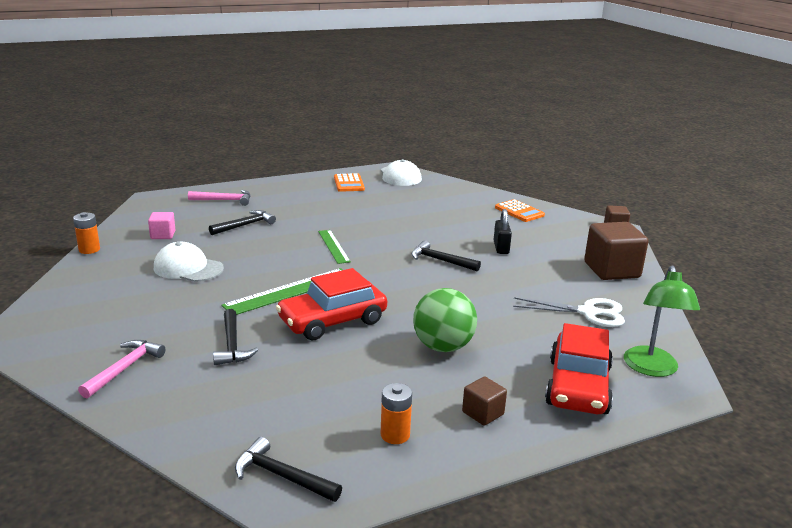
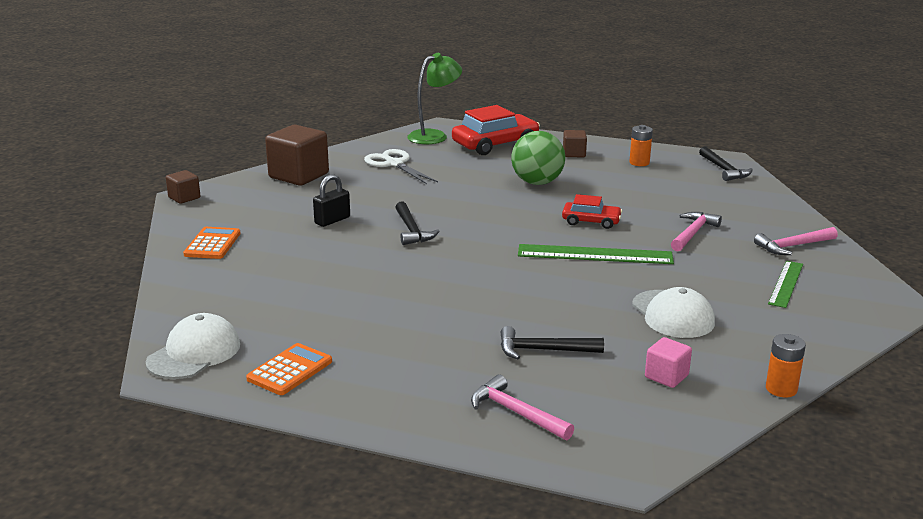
camera: 135 degrees left, 0 degrees up
black hammer [213,309,258,365] -> pink hammer [671,212,722,251]
red car [276,268,387,340] -> red car [562,194,622,229], size x0.56
green ruler [318,230,351,264] -> green ruler moved to [768,261,803,308]

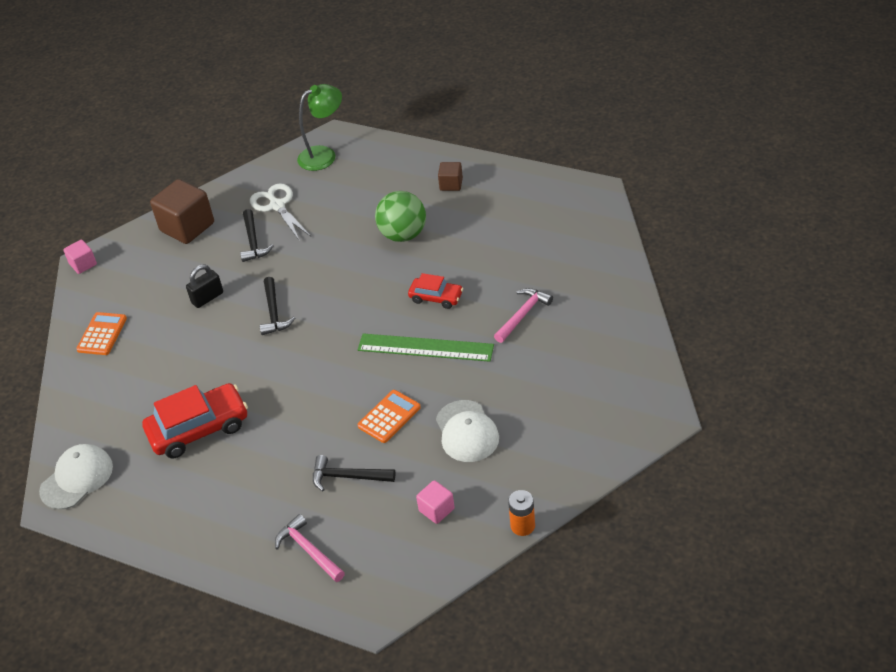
camera: 10 degrees right, 20 degrees up
brown cube [166,170,201,204] -> pink cube [63,240,97,274]
orange calculator [246,343,332,395] -> orange calculator moved to [358,390,421,443]
red car [452,105,540,155] -> red car moved to [142,383,248,458]
orange battery [629,125,653,166] -> none
black hammer [699,146,753,181] -> black hammer moved to [240,209,274,262]
pink hammer [754,227,838,255] -> none
green ruler [768,261,803,308] -> none

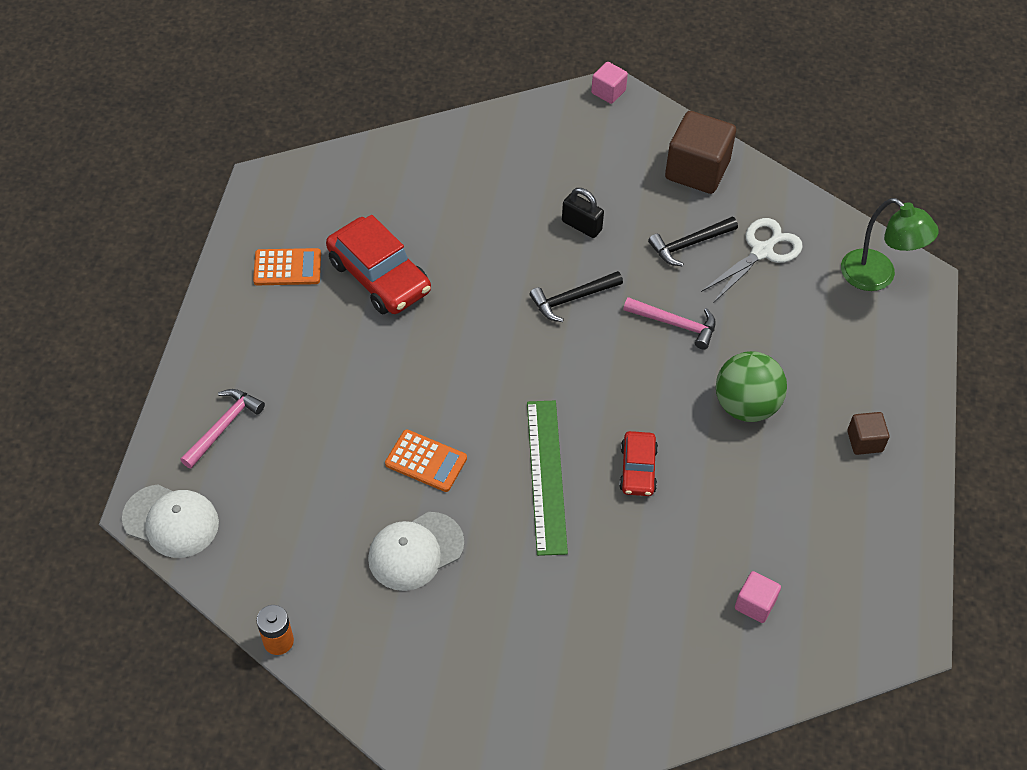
camera: 70 degrees right, 10 degrees up
white cap [39,444,113,510] -> white cap moved to [122,484,219,558]
orange calculator [76,312,127,355] -> orange calculator moved to [253,248,321,285]
black hammer [313,455,395,491] -> none
pink cube [416,480,455,524] -> pink cube moved to [735,571,781,623]
pink hammer [494,288,553,343] -> pink hammer moved to [623,297,716,350]

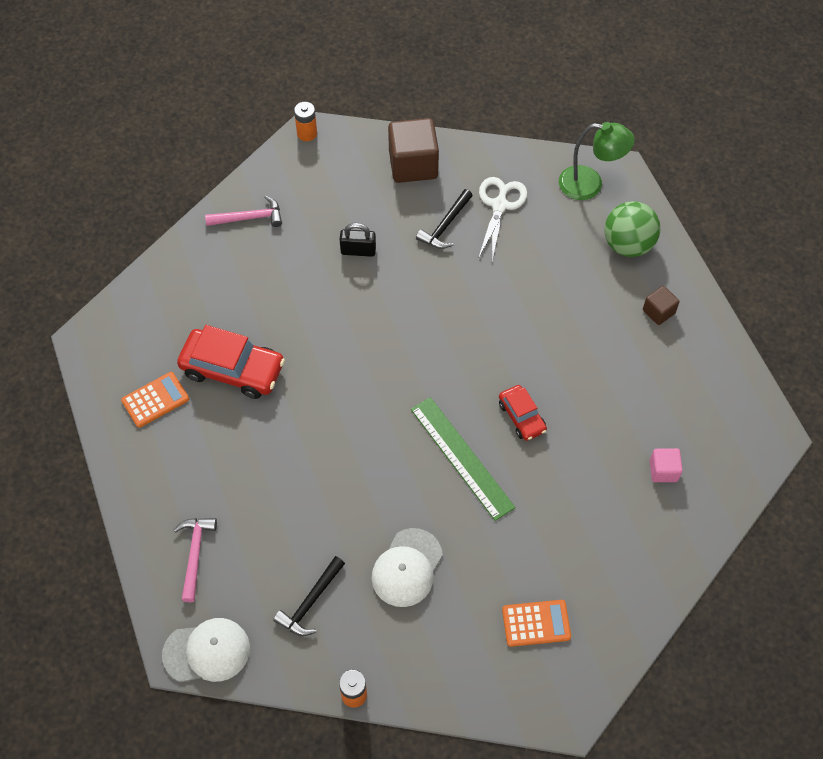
camera: 30 degrees left, 5 degrees up
orange calculator [385,429,467,492] -> orange calculator moved to [502,600,571,647]
black hammer [530,271,623,322] -> black hammer moved to [273,556,345,636]
pink cube [591,62,628,104] -> orange battery [294,102,317,141]
pink hammer [623,297,716,350] -> pink hammer moved to [205,196,282,227]
green ball [716,351,787,422] -> green ball moved to [604,201,660,257]

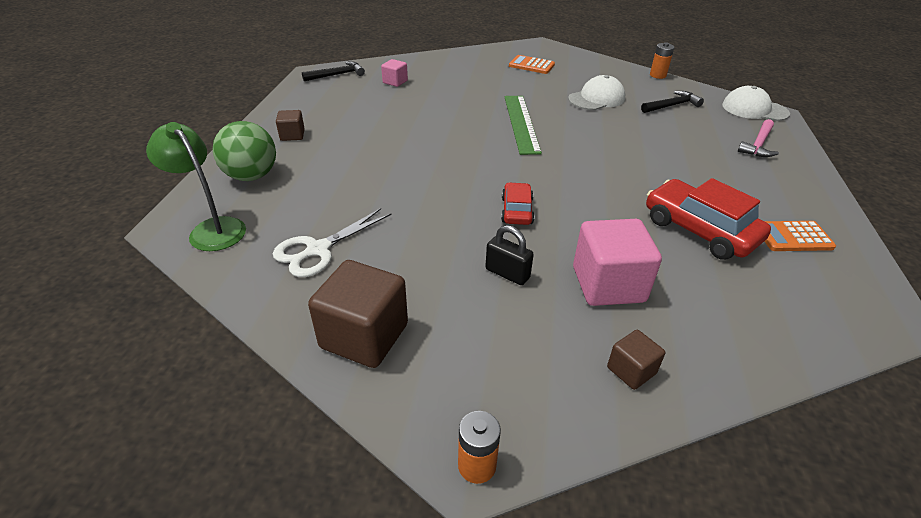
camera: 150 degrees left, 20 degrees down
pink hammer [205,196,282,227] -> brown cube [607,330,665,390]
black hammer [416,189,473,249] -> black hammer moved to [302,61,365,81]
red car [499,385,547,441] -> red car moved to [501,182,535,225]
none -> pink cube [573,219,662,306]

